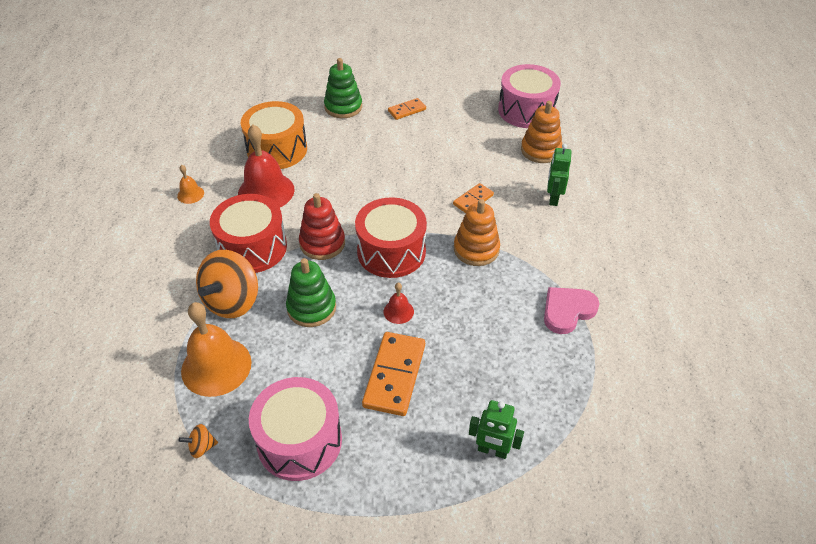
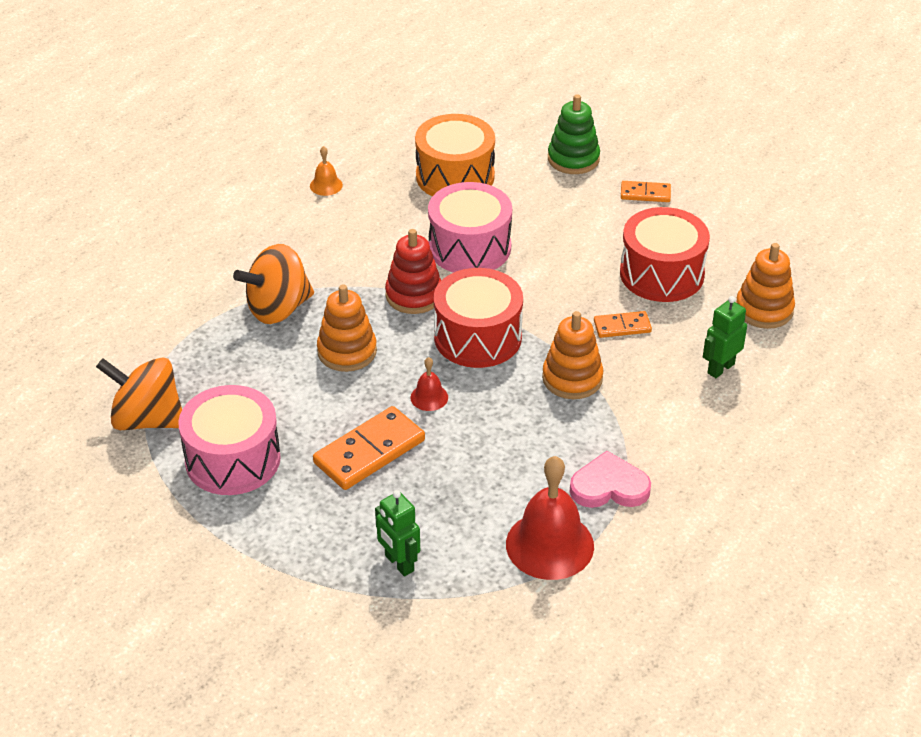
camera: 35 degrees right, 5 degrees down
orange spinning top [179,424,218,458] -> orange spinning top [96,357,182,430], size x2.40
orange bell [181,302,252,397] -> none
red drum [210,194,287,273] -> red drum moved to [620,207,710,302]
red bell [238,125,294,207] -> red bell moved to [506,456,594,580]
green stacking toy [286,258,336,327] -> orange stacking toy [317,284,377,372]
pink drum [498,64,561,128] -> pink drum moved to [428,182,512,273]

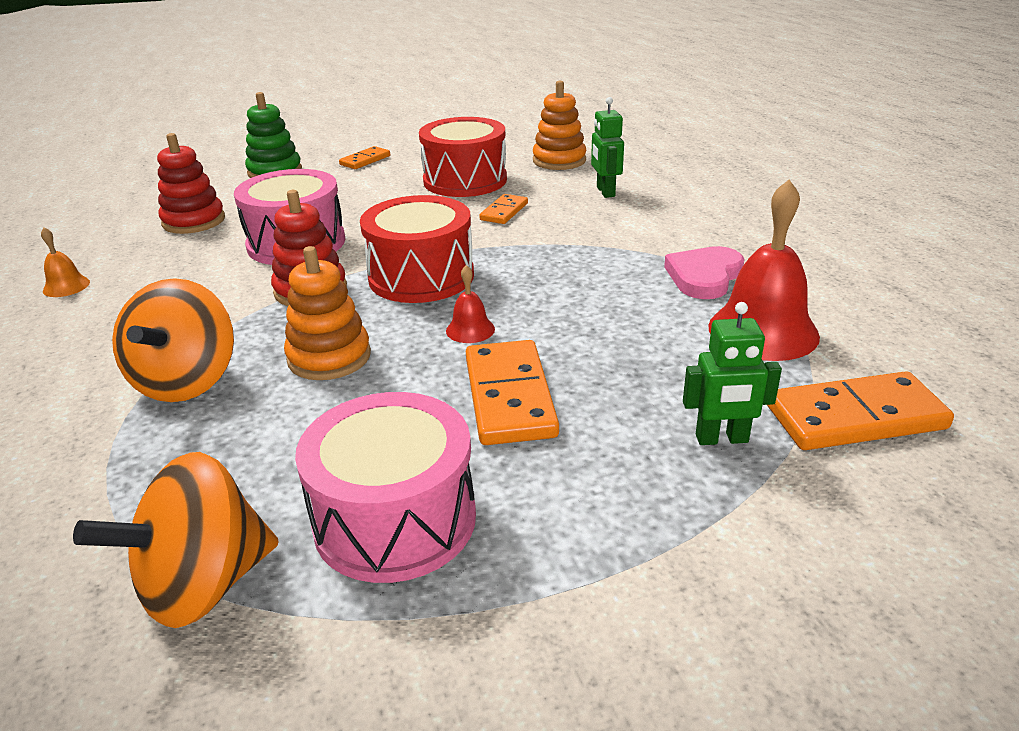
camera: 55 degrees left, 10 degrees down
orange drum [415,114,495,196] -> red stacking toy [157,133,225,234]
orange stacking toy [542,311,603,399] -> none
none -> orange domino [767,371,954,450]

